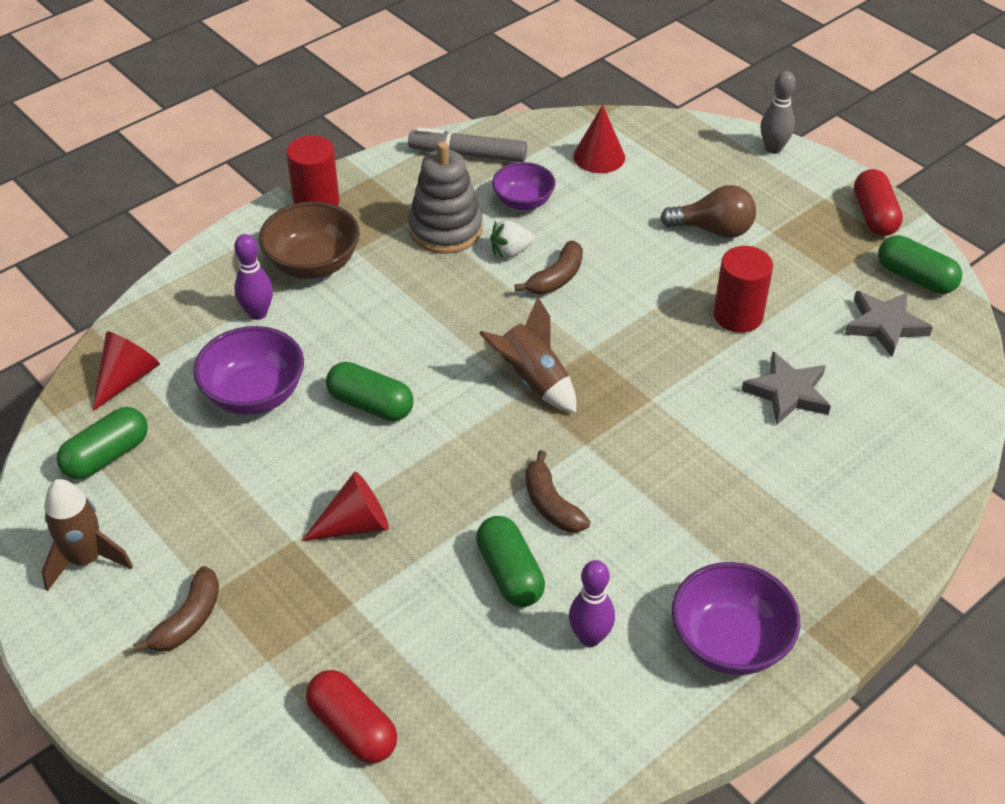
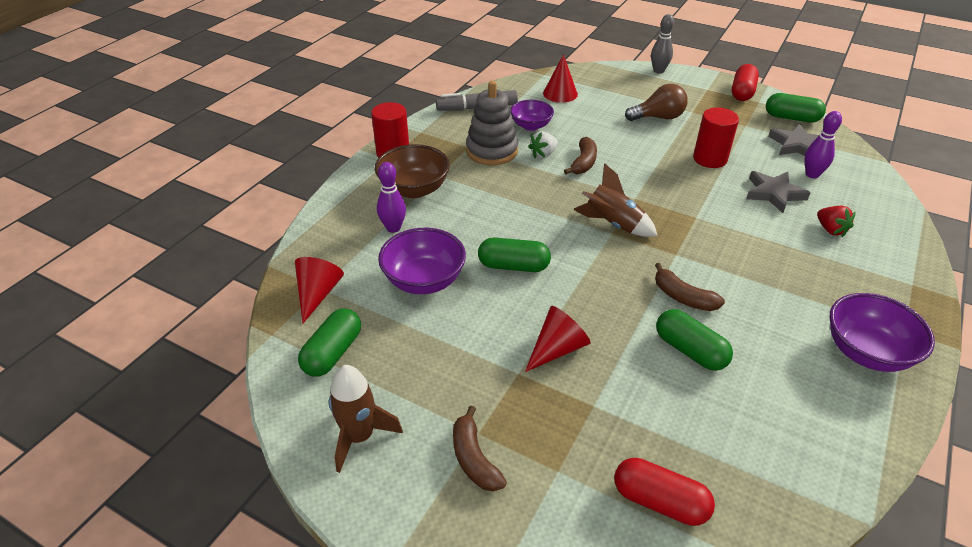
camera: 20 degrees left, 5 degrees down
brown banana [133,566,219,652] -> brown banana turned 150 degrees clockwise [453,406,507,492]
purple bowling pin [569,560,615,647] -> purple bowling pin moved to [805,111,842,178]
red capsule [854,169,903,236] -> red capsule turned 45 degrees clockwise [732,64,759,101]
none -> red strawberry [817,206,856,237]

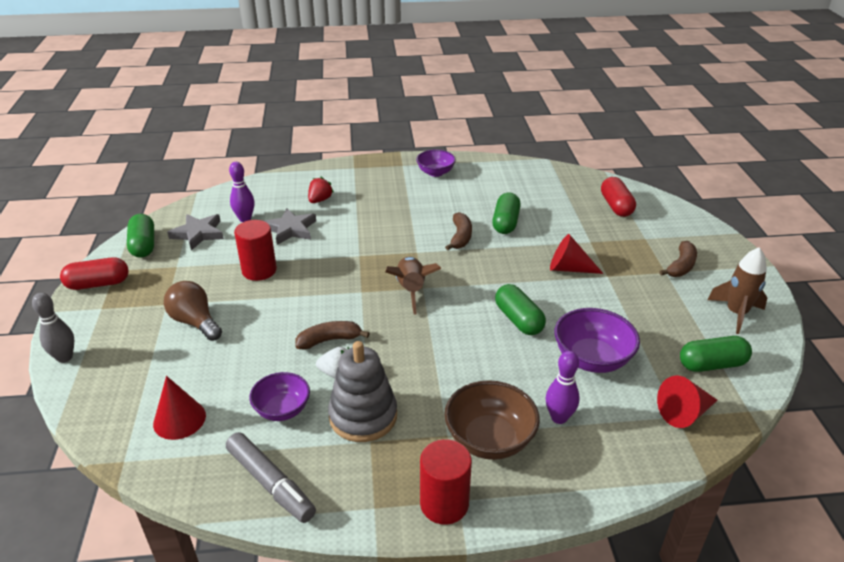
camera: 125 degrees left, 5 degrees down
purple bowl [829,293,935,372] -> purple bowl [416,150,456,177], size x0.67

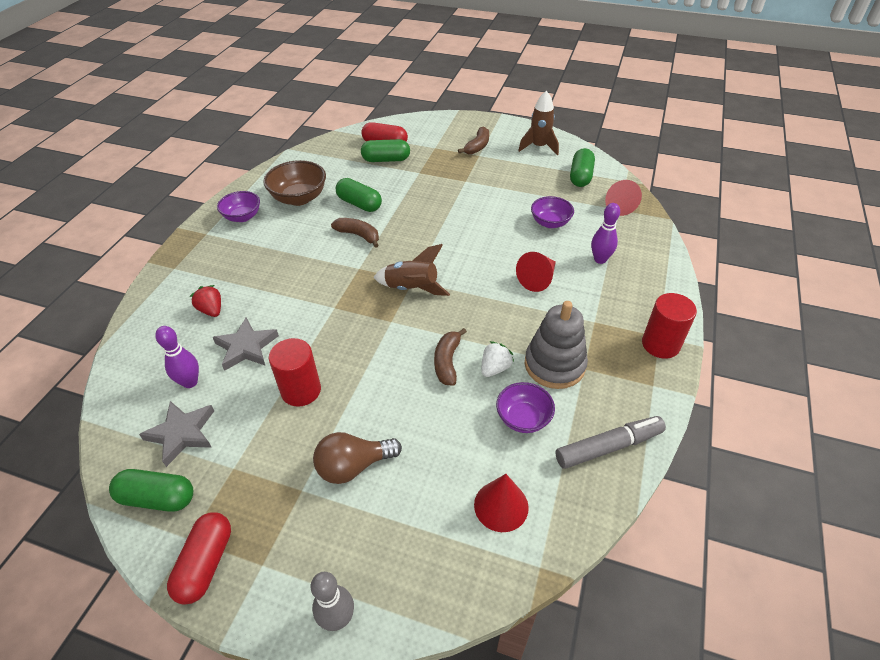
camera: 65 degrees left, 10 degrees up
brown bowl [444,380,540,460] -> brown bowl moved to [263,160,326,206]
green capsule [495,284,546,335] -> green capsule moved to [361,139,410,162]
red cone [550,234,604,274] -> red cone moved to [516,252,556,292]
purple bowl [554,308,640,373] -> purple bowl [531,196,574,228], size x0.67
brown banana [659,241,697,277] -> brown banana turned 60 degrees clockwise [458,126,489,155]

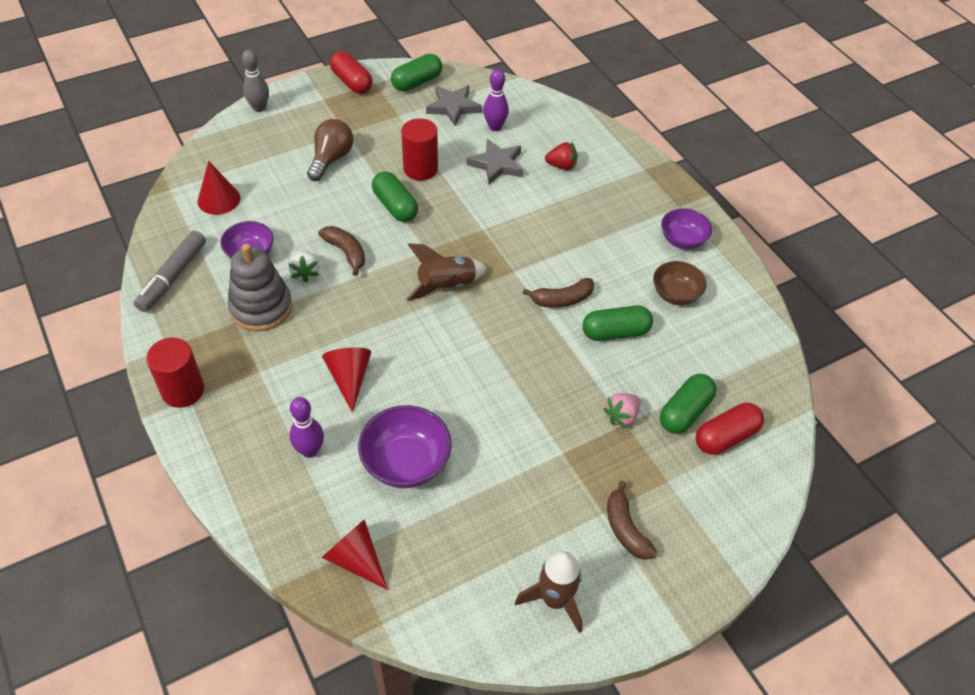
camera: 130 degrees right, 5 degrees up
brown bowl [263,160,326,206] -> brown bowl [653,261,707,305], size x0.67
purple bowl [531,196,574,228] -> purple bowl [358,405,452,488], size x1.50
green capsule [570,148,595,187] -> green capsule moved to [372,171,418,222]
none -> pink strawberry [603,393,641,428]

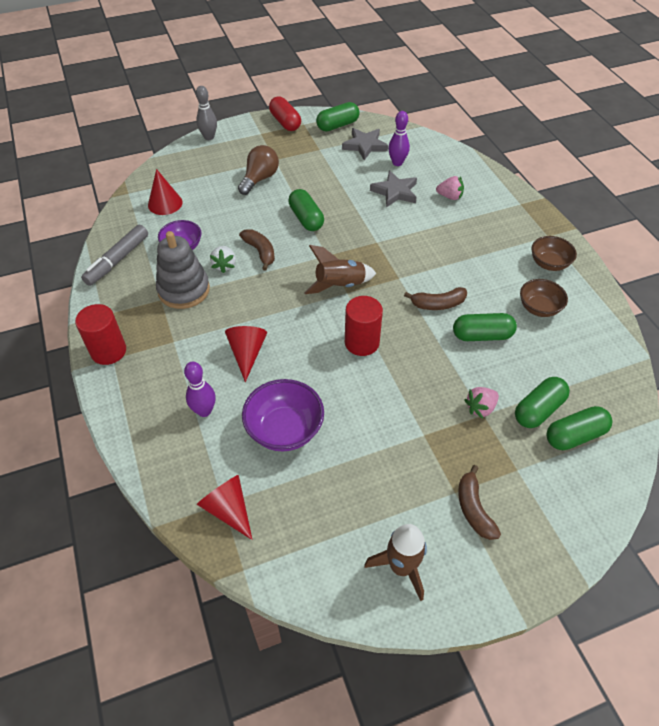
camera: 10 degrees right, 0 degrees up
red cylinder [401,118,438,181] -> red cylinder moved to [345,296,383,356]
red strawberry [545,142,578,170] -> pink strawberry [436,176,464,200]
purple bowl [661,208,712,249] -> brown bowl [531,236,577,271]
red capsule [696,403,764,455] -> green capsule [546,406,612,450]

